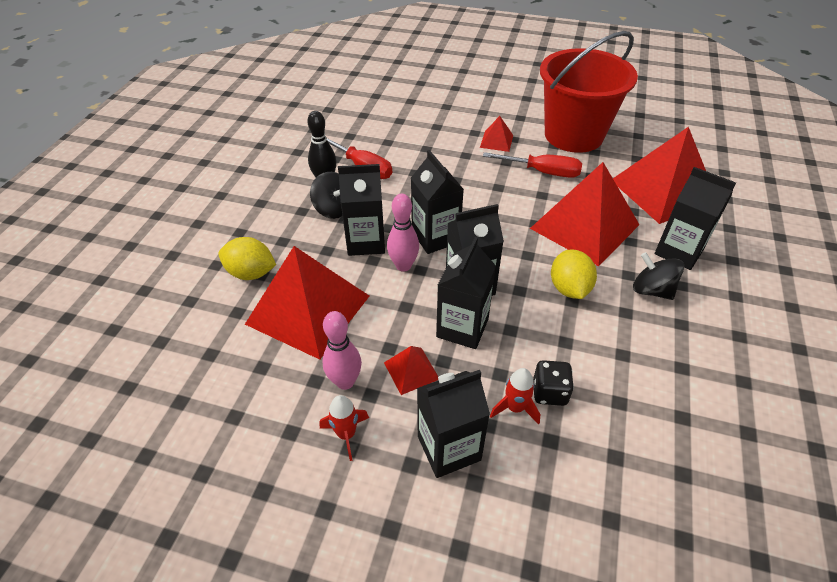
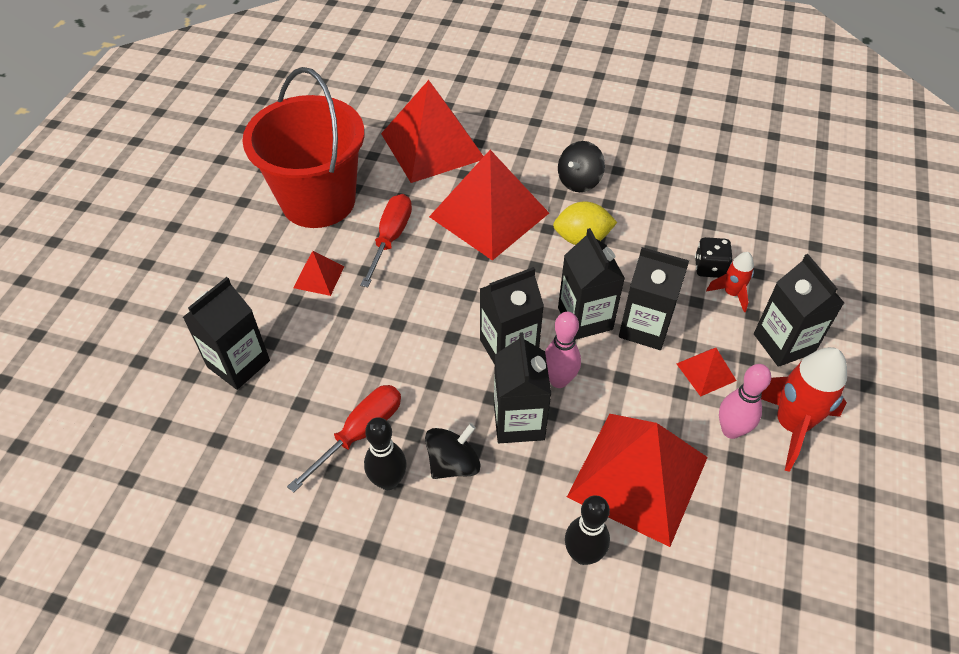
camera: 90 degrees left, 5 degrees up
yellow lemon [218,237,276,280] -> black bowling pin [565,495,610,565]
red rocket [320,395,369,461] -> red rocket [761,347,847,472], size x1.88
black carton [655,167,736,270] -> black carton moved to [183,277,270,390]

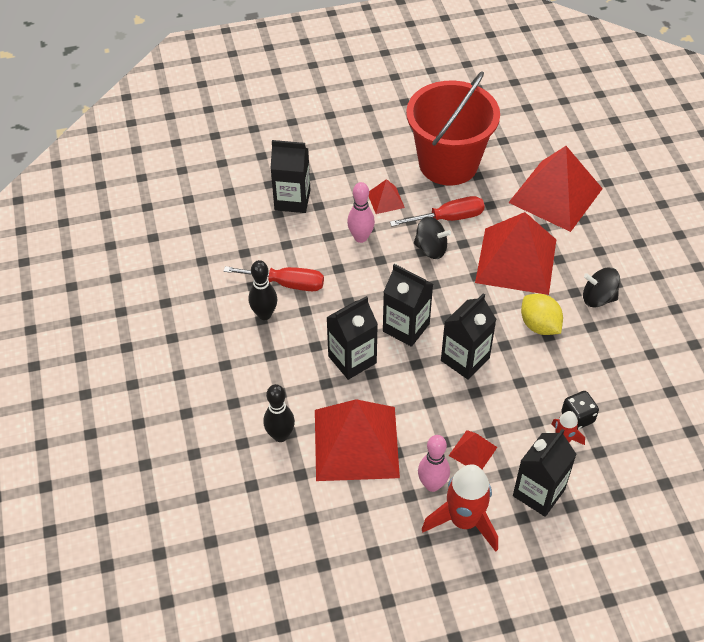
camera: 60 degrees right, 0 degrees up
black spinning top [425,424,481,479] -> black spinning top moved to [414,217,451,259]
pink bowling pin [545,312,581,388] -> pink bowling pin moved to [347,182,375,243]
black carton [619,247,689,350] -> none

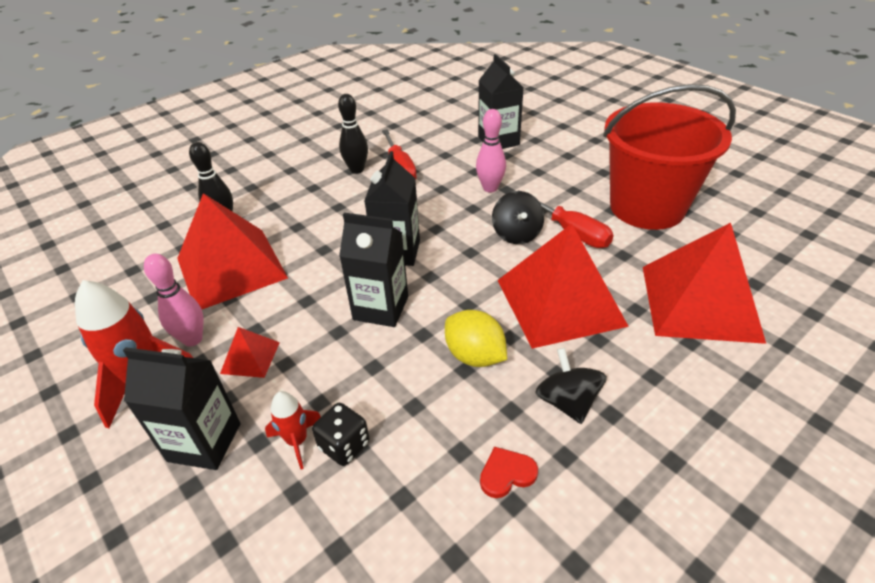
camera: 65 degrees right, 10 degrees down
black carton [326,296,378,380] -> none
red pyramid [369,179,405,214] -> none
yellow lemon [521,294,563,335] -> yellow lemon turned 75 degrees counterclockwise [445,310,507,367]
none -> red heart [480,447,538,498]

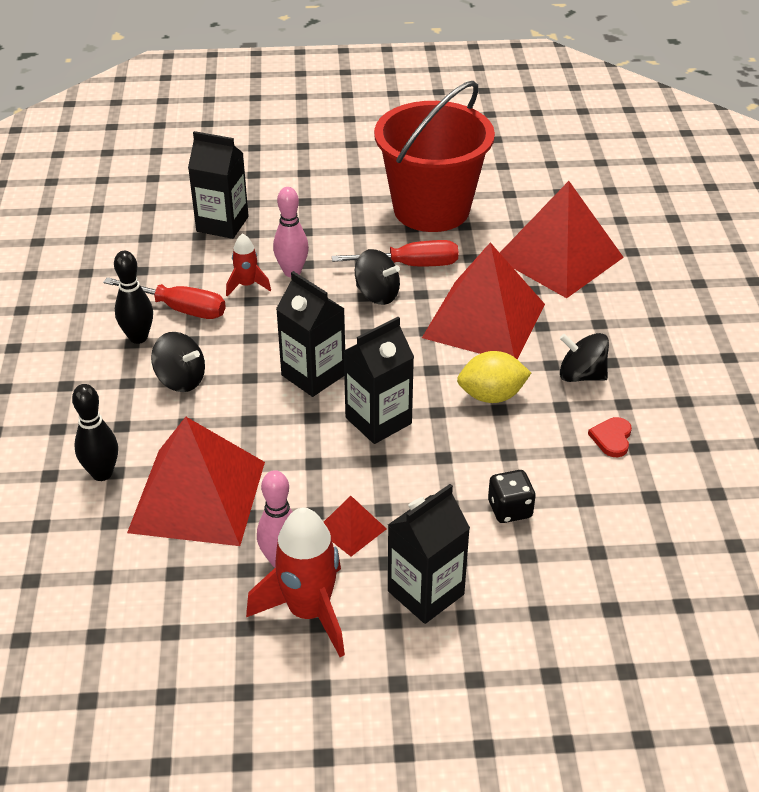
camera: 55 degrees left, 0 degrees up
red rocket [265,391,321,470] -> red rocket moved to [226,233,271,297]
none -> black spinning top [151,332,205,392]

